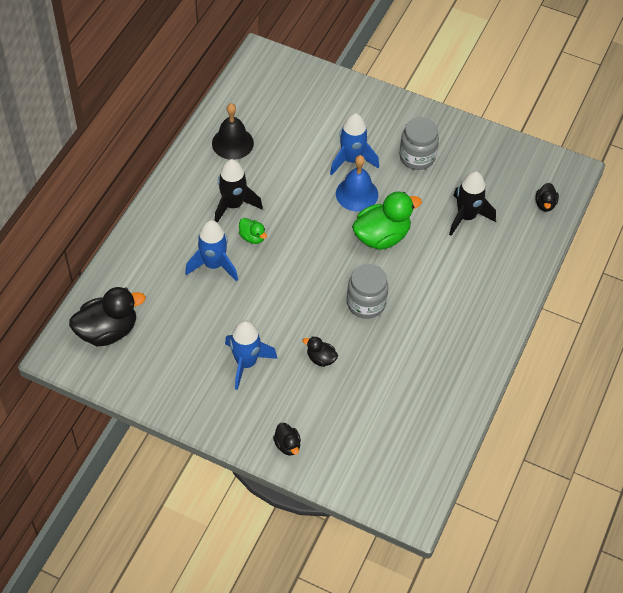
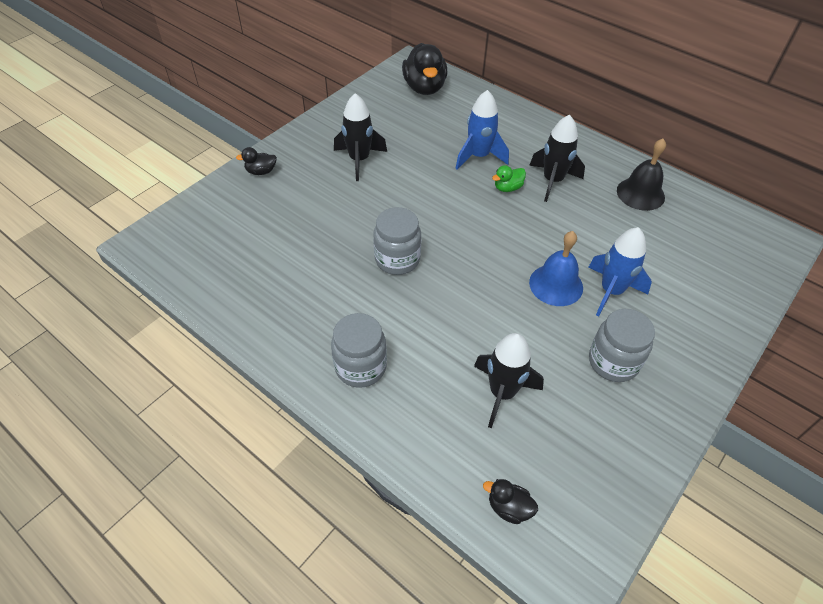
camera: 105 degrees right, 5 degrees down
blue rocket [225,320,278,390] -> black rocket [334,93,387,181]
black duck [303,336,338,367] -> none
green duck [352,192,422,250] -> none
none -> grey jar [331,313,387,388]

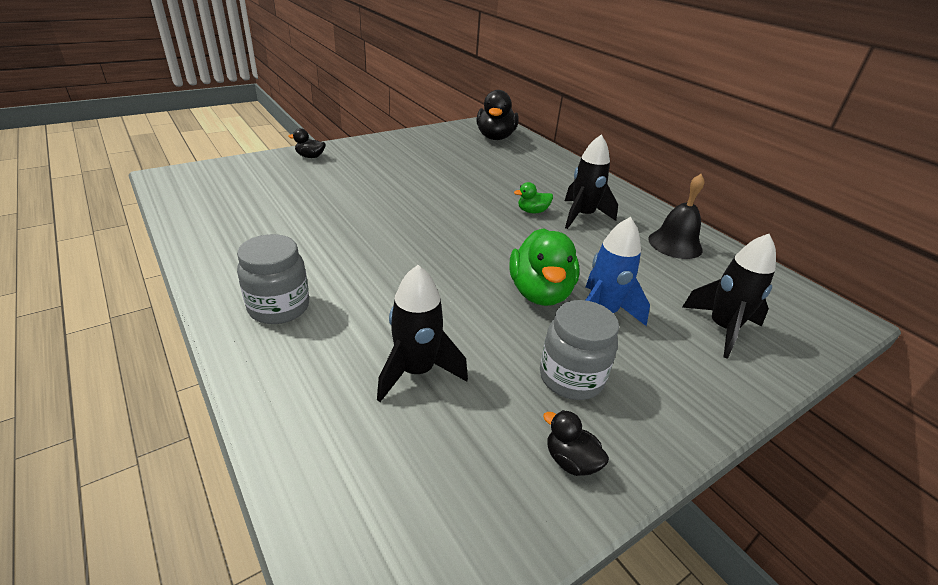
camera: 15 degrees right, 15 degrees down
black rocket [334,93,387,181] -> black rocket moved to [682,234,776,359]
grey jar [373,207,421,275] -> none
blue rocket [455,90,509,170] -> none
black duck [483,479,538,524] -> black duck moved to [543,410,609,476]
blue bell [529,231,583,306] -> green duck [509,228,580,306]

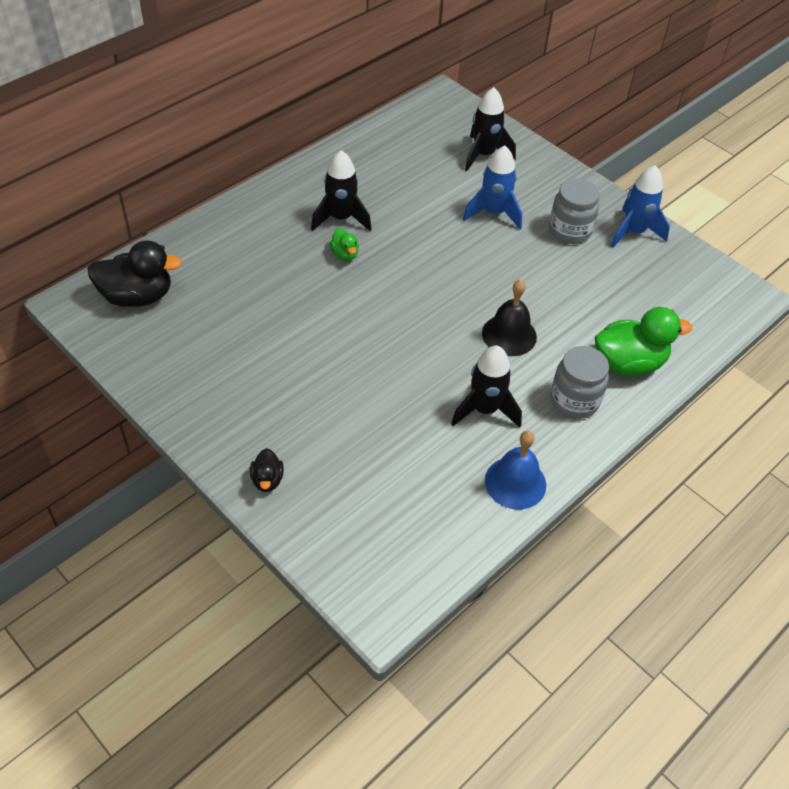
camera: 100 degrees left, 15 degrees up
black rocket [377,265,468,402] -> black rocket moved to [451,345,522,427]
green duck [509,228,580,306] -> green duck moved to [595,307,692,376]
black duck [543,410,609,476] -> blue rocket [611,165,670,248]
black bell [648,174,705,259] -> black bell moved to [482,279,537,356]
none -> blue bell [485,431,546,510]

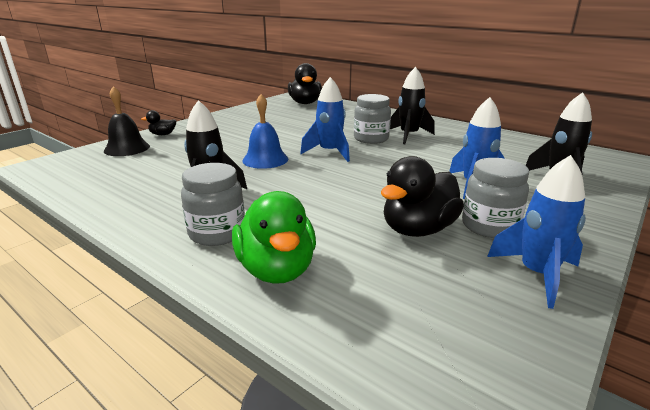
camera: 85 degrees right, 25 degrees down
green duck [329,228,359,261] -> grey jar [354,94,391,144]
black bell [482,279,537,356] -> black bell moved to [104,86,150,156]
blue bell [485,431,546,510] -> blue bell moved to [242,94,288,169]
none -> blue rocket [300,77,350,162]
none -> black duck [381,156,464,237]

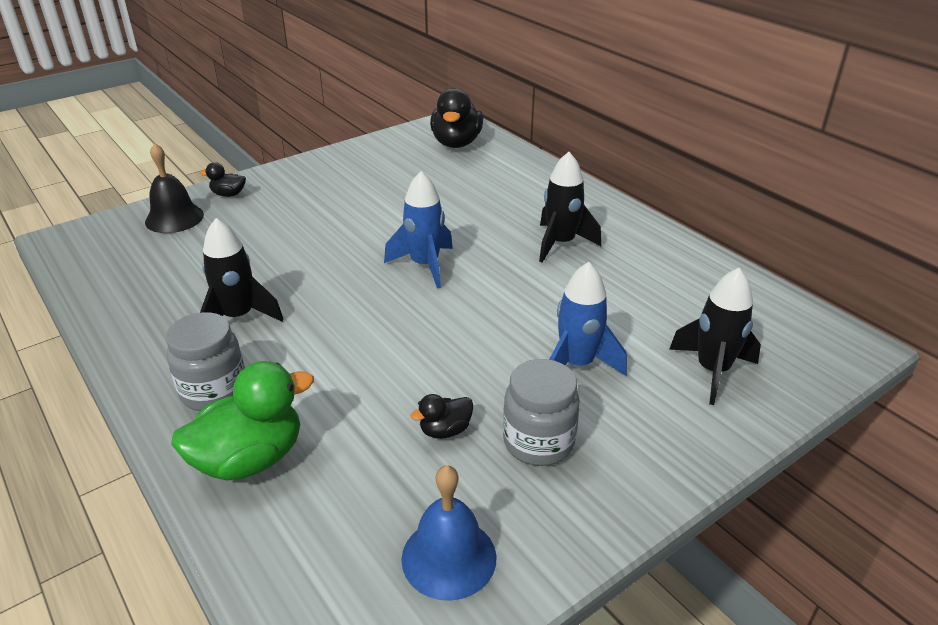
camera: 15 degrees right, 10 degrees up
green duck [232,191,316,284] -> green duck turned 120 degrees counterclockwise [171,361,314,480]
blue bell [242,94,288,169] -> blue bell moved to [401,465,496,601]
grey jar [354,94,391,144] -> none
black duck [381,156,464,237] -> black duck [410,394,474,439], size x0.49
blue rocket [487,155,586,309] -> none

